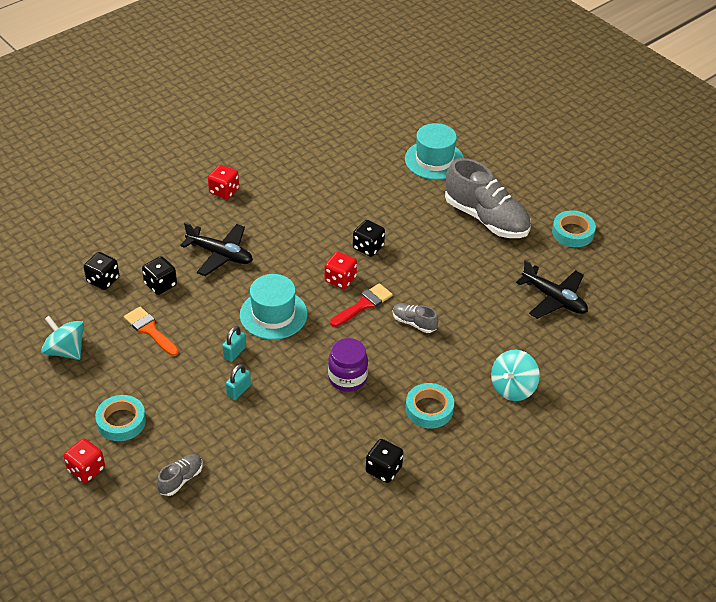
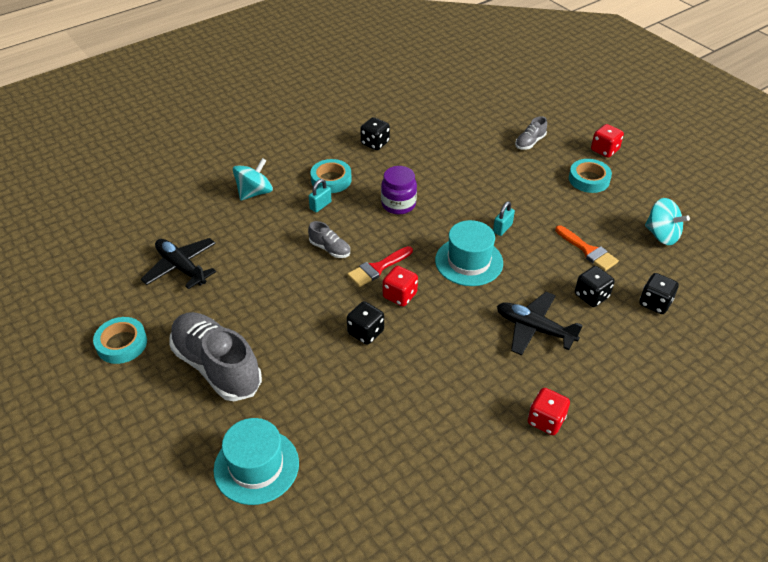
camera: 175 degrees left, 0 degrees up
turquoise padlock [226,364,251,400] -> turquoise padlock moved to [309,179,332,212]

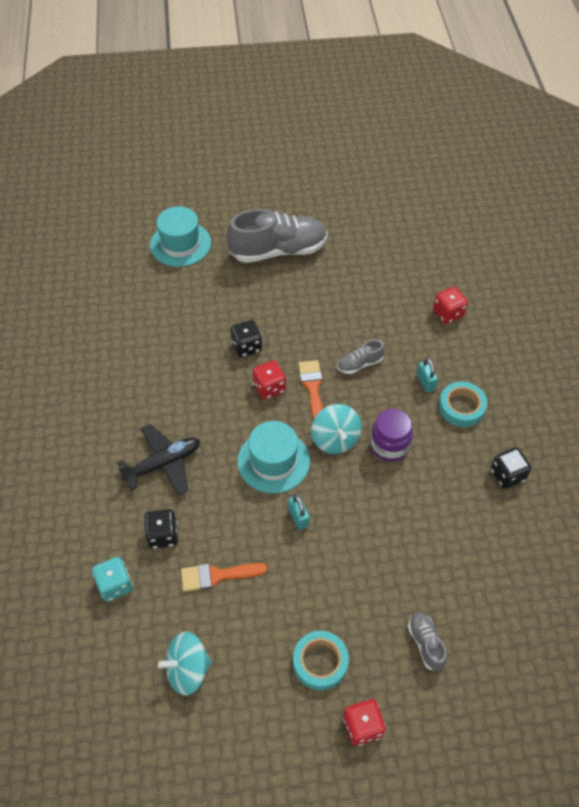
camera: 120 degrees right, 10 degrees up
turquoise tape [93,317,147,364] -> none
black plane [141,238,216,289] -> none
turquoise spinning top [233,158,273,201] -> turquoise spinning top moved to [311,404,362,454]
red brush [347,246,413,287] -> orange brush [298,360,323,420]
red dice [528,388,570,435] -> red dice moved to [433,287,468,324]
black dice [639,273,679,314] -> turquoise dice [92,557,133,602]

